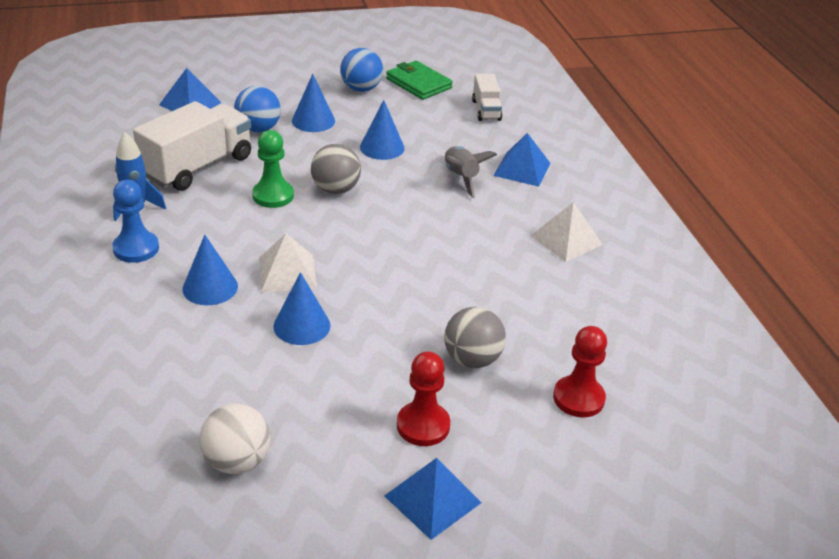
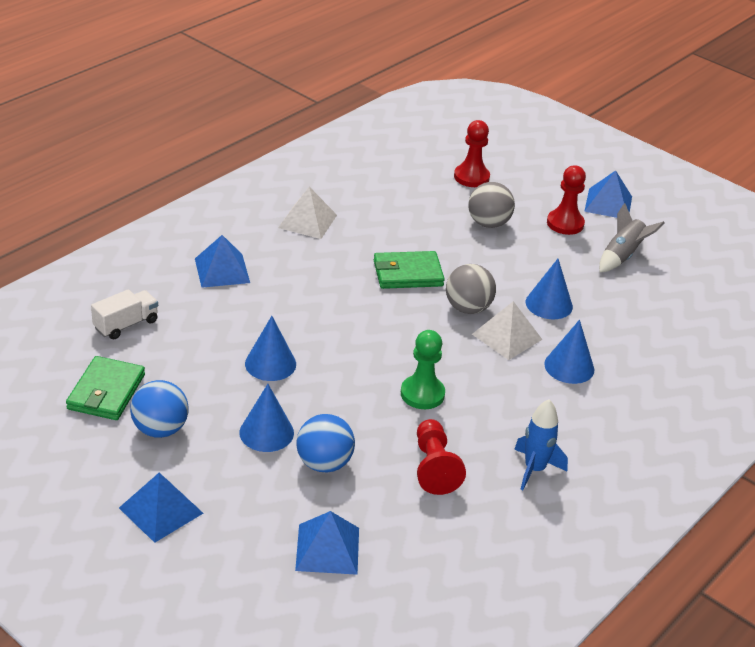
camera: 125 degrees left, 0 degrees up
blue pawn [112,180,159,263] -> none
white truck [133,101,251,191] -> red pawn [417,419,466,495]
white ball [200,404,270,474] -> none
grey ball [311,144,361,194] -> grey ball moved to [446,264,496,314]
grey rocket [445,146,497,198] -> grey rocket moved to [599,203,664,272]
none -> blue pyramid [119,472,203,543]
none -> green wallet [374,251,445,289]

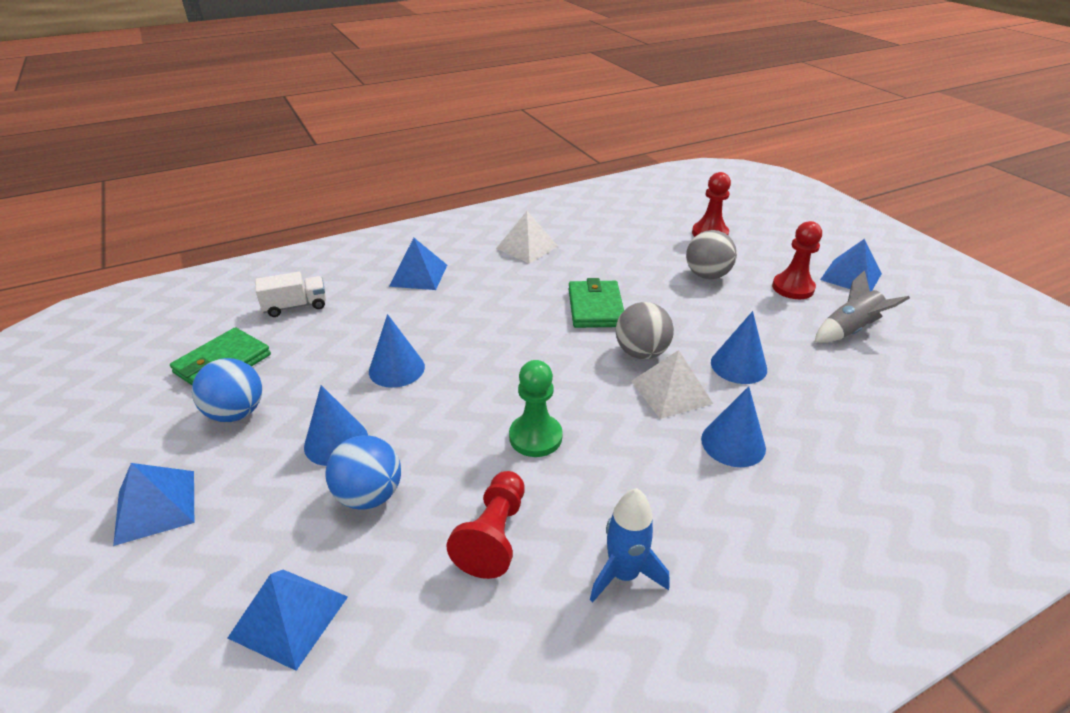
camera: 25 degrees right, 0 degrees up
green wallet [374,251,445,289] -> green wallet turned 75 degrees clockwise [569,278,624,328]

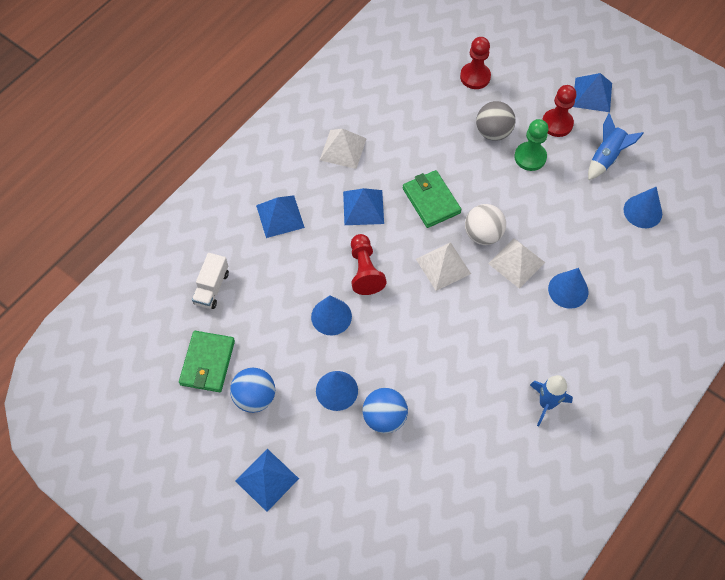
camera: 25 degrees left, 25 degrees up
blue pyramid [228,570,348,671] -> blue pyramid moved to [343,188,384,225]
white truck [255,272,326,317] -> white truck turned 150 degrees clockwise [192,253,229,309]
red pawn [447,471,525,579] -> red pawn moved to [351,234,387,295]
green pawn [509,360,563,457] -> green pawn moved to [514,119,549,171]
grey ball [616,302,674,359] -> white ball [465,204,506,245]
blue cone [711,311,767,384] -> blue cone moved to [624,187,662,228]
grey rocket [815,270,910,343] -> blue rocket [588,113,644,180]
none -> white pyramid [416,242,471,291]

